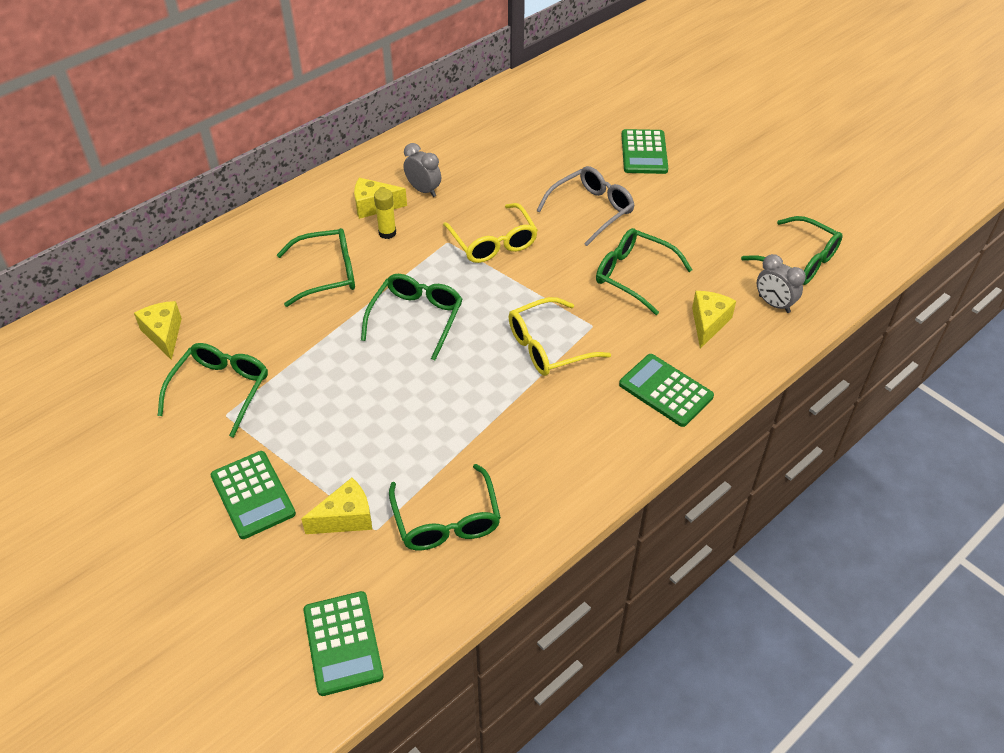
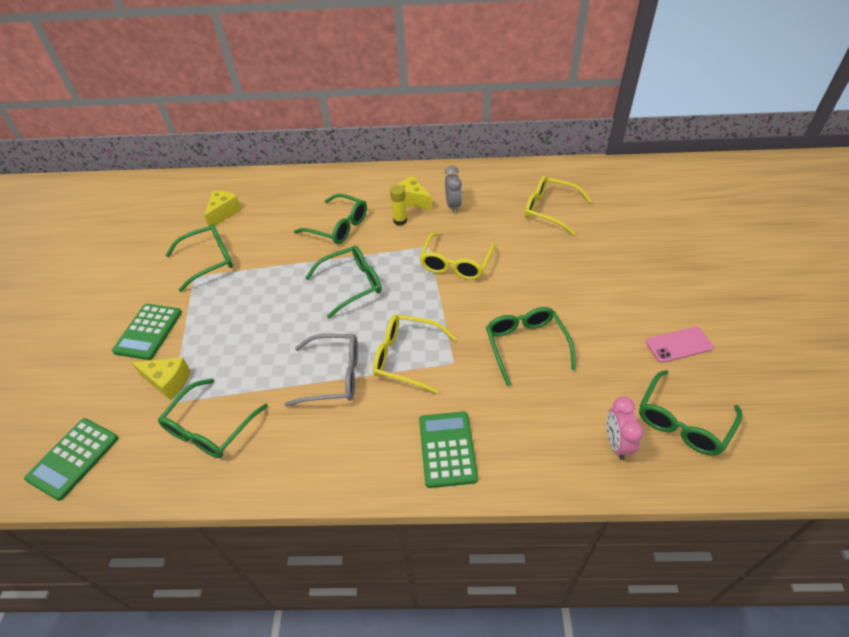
camera: 45 degrees right, 0 degrees up
grey glasses [536,166,635,246] -> grey glasses moved to [285,334,358,407]
green calculator [622,129,668,174] -> none
yellow cheese [692,291,736,349] -> none
green glasses [741,216,843,285] -> green glasses turned 45 degrees clockwise [639,370,742,456]
grey clock [757,254,806,313] -> pink clock [606,396,644,460]
none -> yellow glasses [525,175,592,236]
none -> pink phone [646,327,713,363]

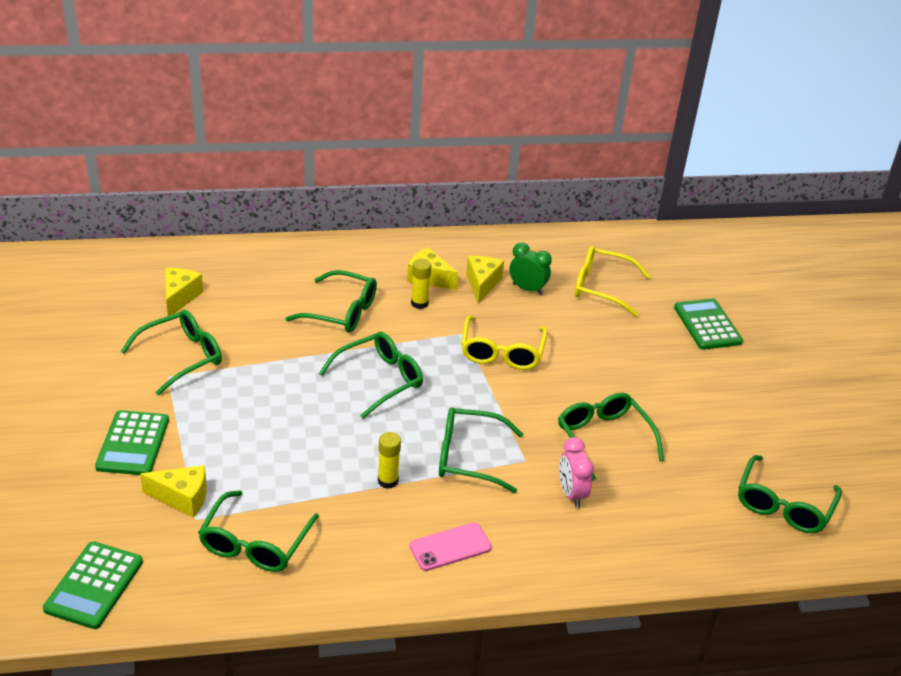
camera: 15 degrees left, 10 degrees down
grey glasses [285,334,358,407] -> yellow glue stick [378,432,401,489]
yellow glasses [373,314,456,394] -> green glasses [439,407,523,493]
green calculator [419,411,478,488] -> green calculator moved to [674,298,743,350]
grey clock [445,166,462,213] -> yellow cheese [466,256,504,304]
pink clock [606,396,644,460] -> pink clock moved to [559,437,594,508]
pink phone [646,327,713,363] -> pink phone moved to [409,523,492,571]
none -> green clock [509,243,552,295]

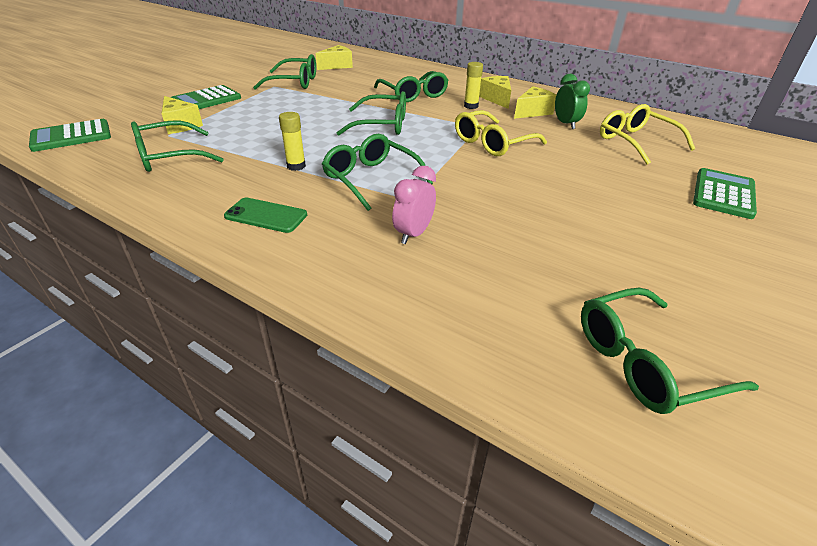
camera: 45 degrees right, 0 degrees up
pink phone [409,523,492,571] -> green phone [224,198,307,233]
green glasses [558,393,664,481] -> none

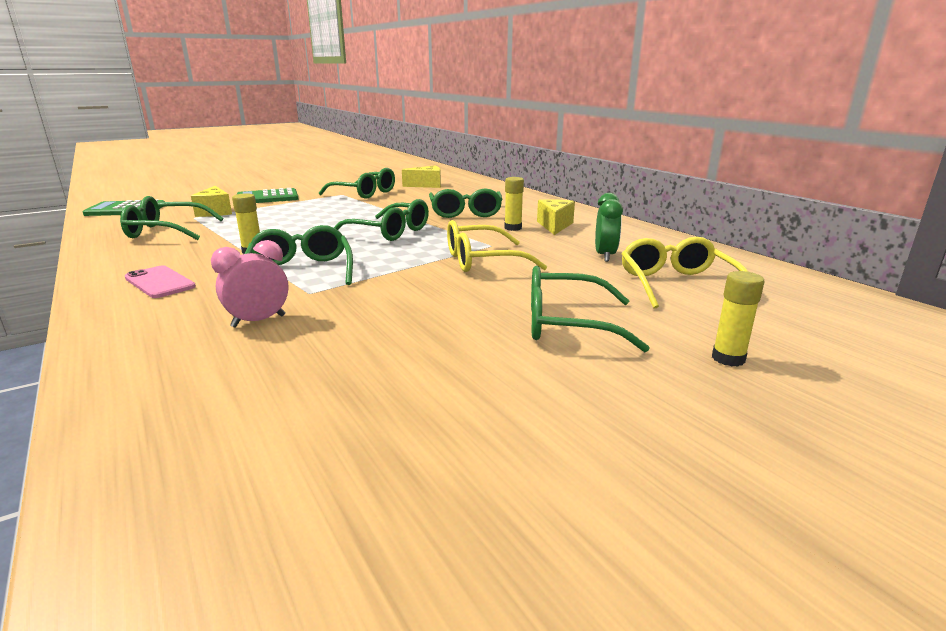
camera: 25 degrees right, 15 degrees down
green phone [224,198,307,233] -> pink phone [125,265,196,298]
yellow cheese [514,86,556,119] -> none
green glasses [581,288,759,414] -> green glasses moved to [531,266,650,352]
green calculator [693,168,757,219] -> yellow glue stick [712,271,764,366]

